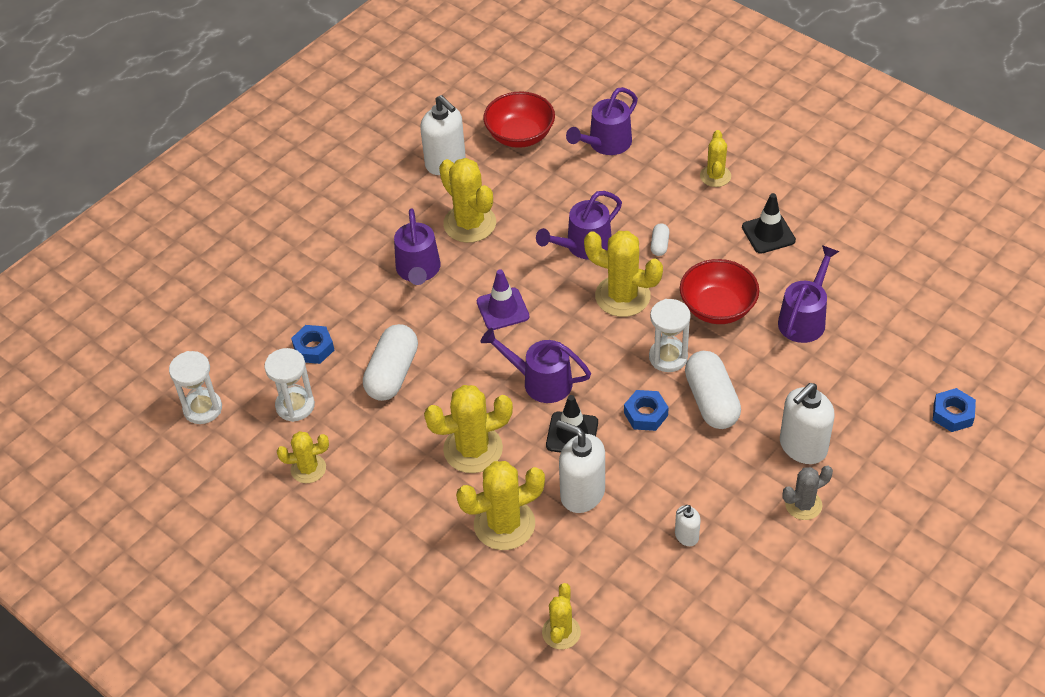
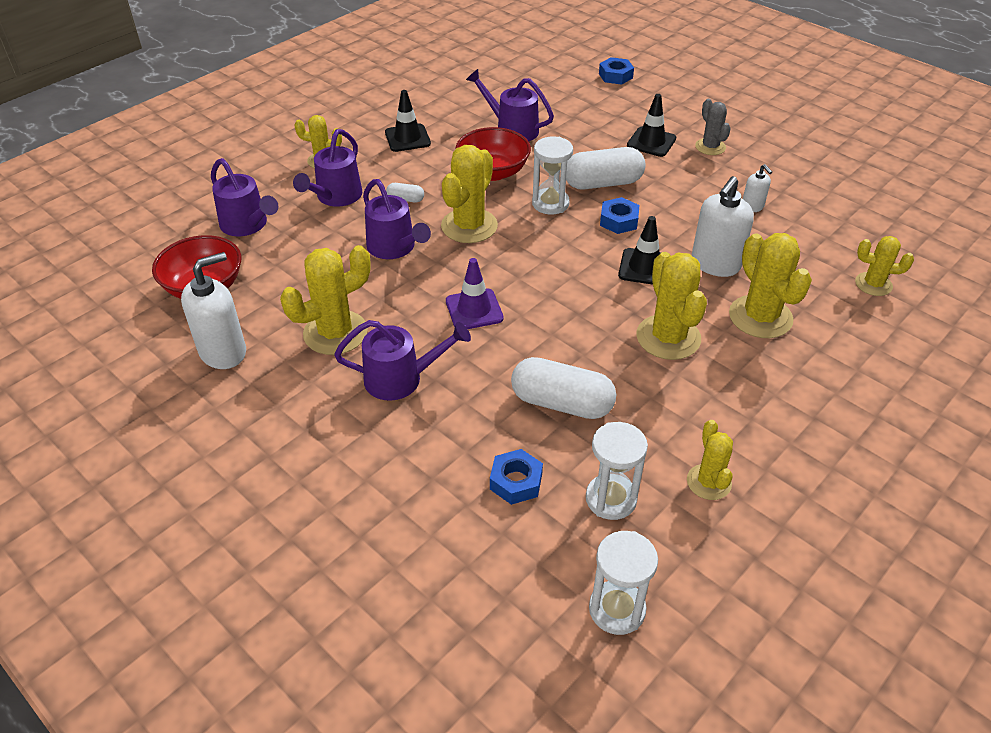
camera: 90 degrees left, 5 degrees down
purple watering can [480,328,591,403] -> purple watering can moved to [293,129,362,207]
white soap dispenser [780,383,834,464] -> black traffic cone [627,94,676,157]

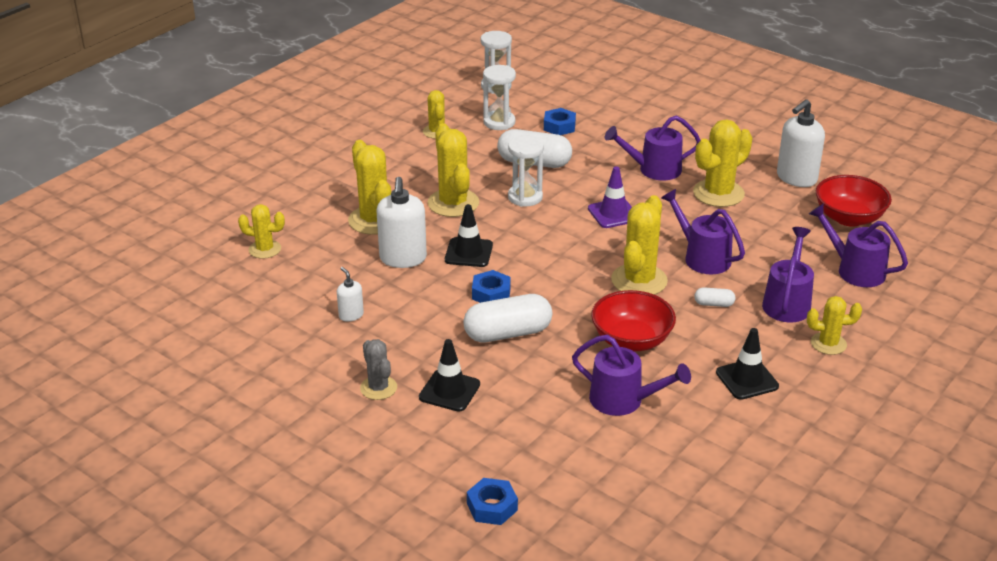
camera: 175 degrees right, 10 degrees down
white hourglass [532,137,573,215] -> white hourglass moved to [508,136,544,207]
white soap dispenser [692,176,754,277] -> white soap dispenser turned 150 degrees clockwise [376,177,427,268]

